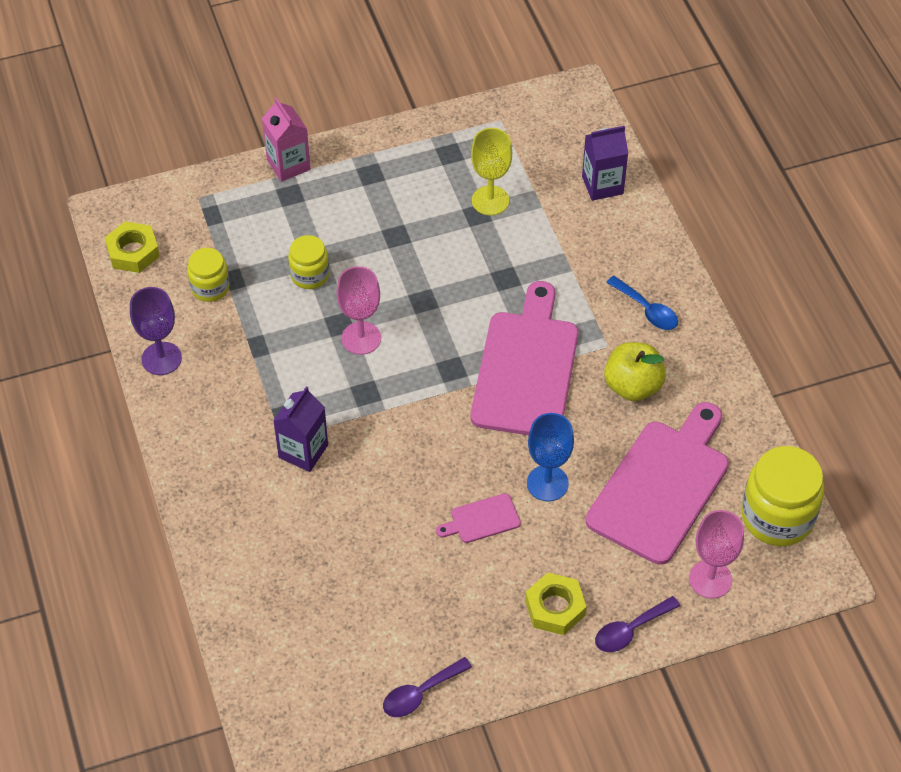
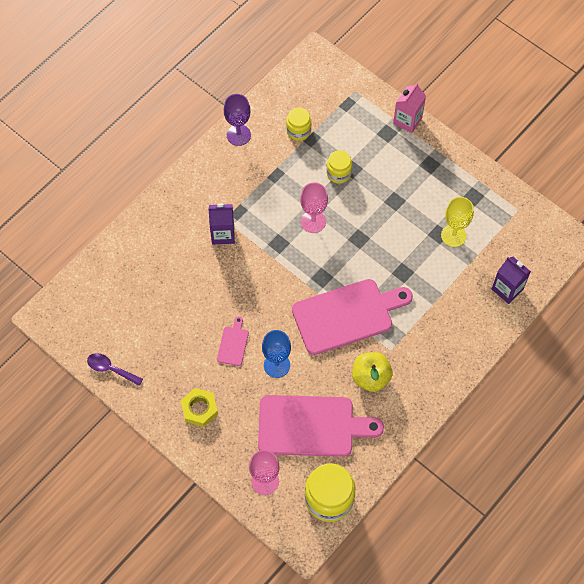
camera: 60 degrees right, 10 degrees up
yellow nut [105,221,160,273] -> none
pink cutting board [436,493,521,543] -> pink cutting board turned 60 degrees clockwise [217,316,249,366]
purple spoon [595,596,680,652] -> none
blue spoon [606,276,678,330] -> none

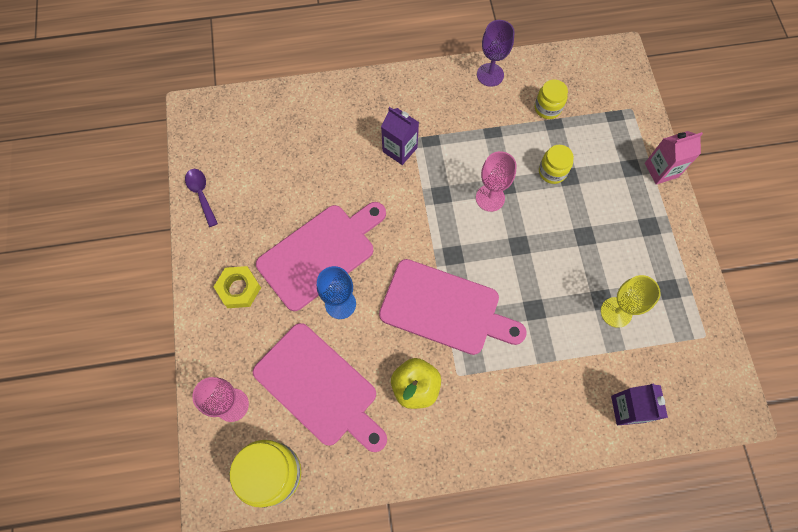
camera: 40 degrees right, 5 degrees up
pink cutting board [217,316,249,366] -> pink cutting board [256,202,386,311], size x2.33

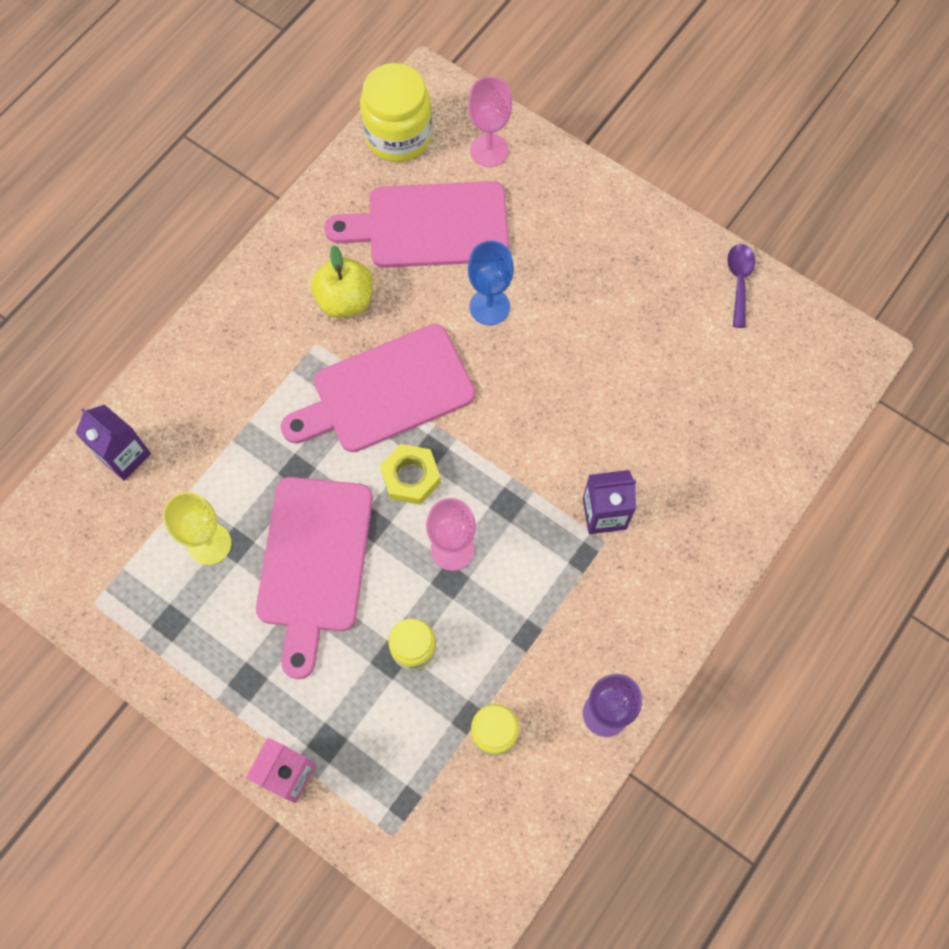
camera: 135 degrees right, 0 degrees up
purple spoon [185,169,218,227] -> purple spoon turned 105 degrees counterclockwise [727,244,755,328]
yellow nut [214,266,261,308] -> yellow nut moved to [380,444,441,505]
pink cutting board [256,202,386,311] -> pink cutting board moved to [256,477,373,679]

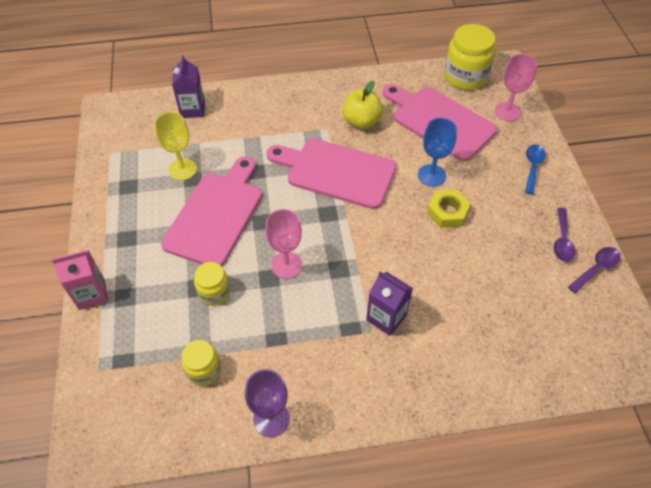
camera: 45 degrees right, 15 degrees down
pink cutting board [256,477,373,679] -> pink cutting board turned 150 degrees clockwise [161,156,262,266]
yellow nut [380,444,441,505] -> yellow nut moved to [427,190,471,228]
none -> blue spoon [525,144,546,195]
none -> purple spoon [554,208,576,262]

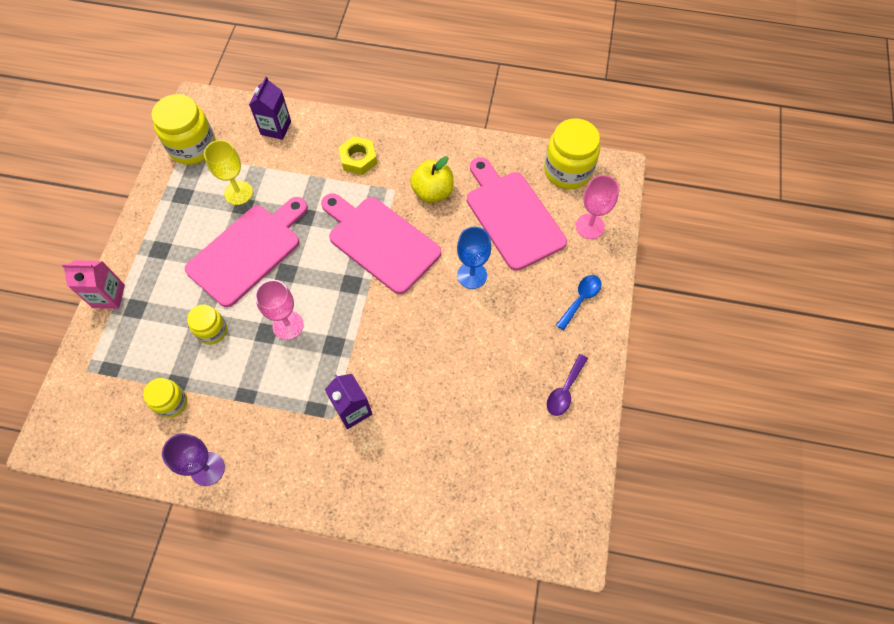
camera: 20 degrees right, 10 degrees up
yellow nut [427,190,471,228] -> yellow nut moved to [338,136,377,175]
purple spoon [568,247,621,294] -> none
none -> yellow jar [151,94,216,165]

